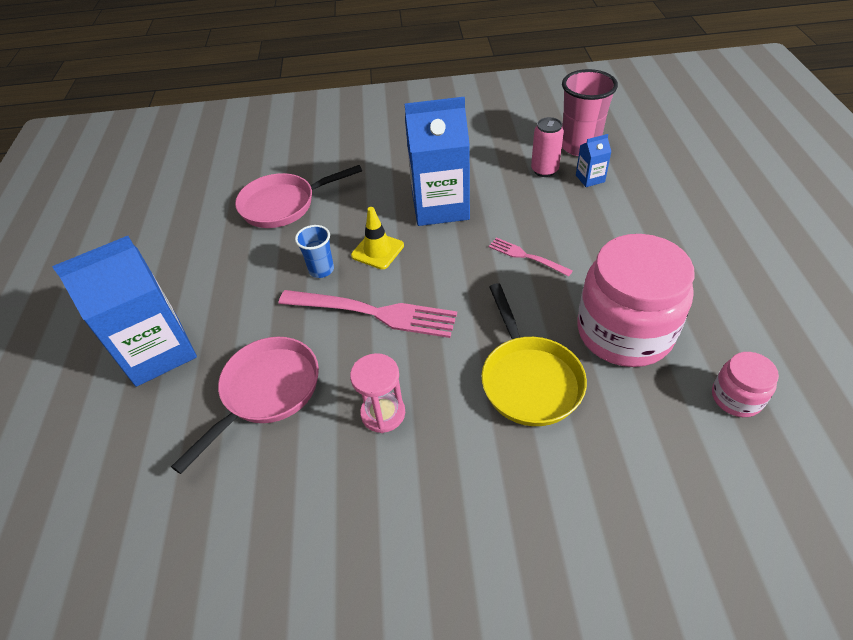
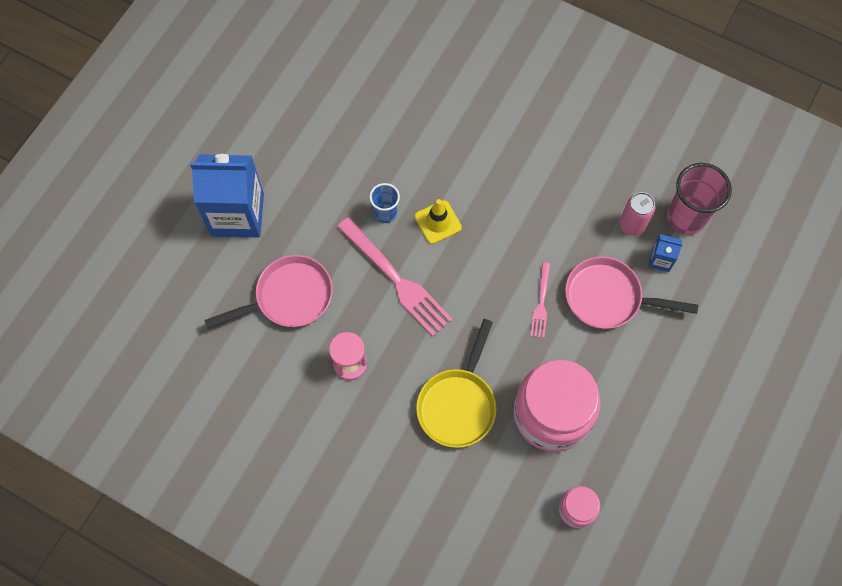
camera: 30 degrees right, 20 degrees up
pink pan [235,165,362,228] -> pink pan moved to [565,256,698,329]
blue carton [405,97,470,226] -> none
pink fork [489,238,573,277] -> pink fork turned 150 degrees counterclockwise [530,263,550,338]

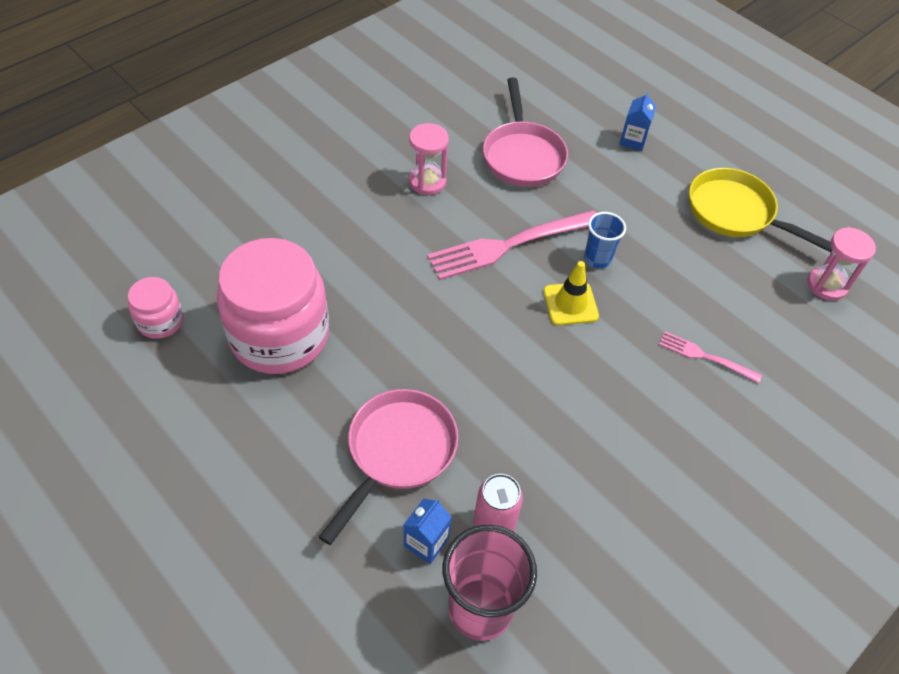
camera: 105 degrees right, 15 degrees down
blue carton [190,154,264,238] -> blue carton [619,92,656,151], size x0.43
yellow pan [416,319,497,448] -> yellow pan moved to [689,168,832,252]
pink fork [530,263,550,338] -> pink fork moved to [659,331,762,383]
none -> pink hourglass [807,227,876,301]

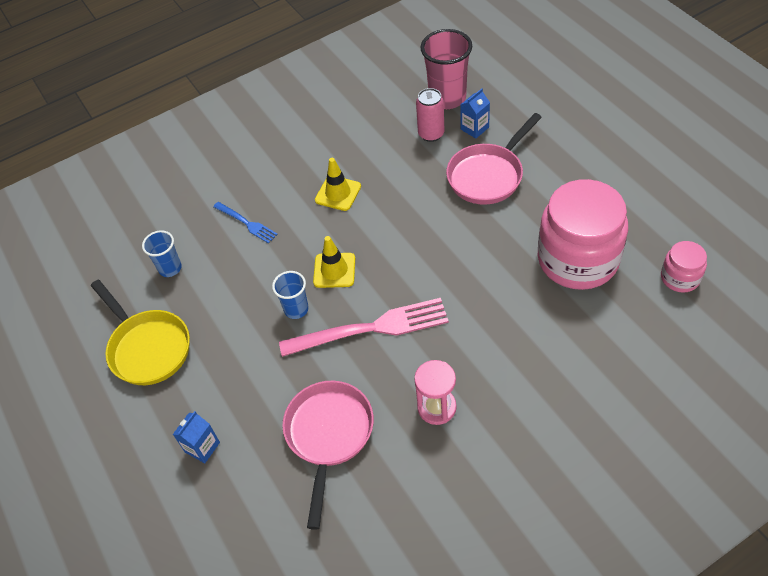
camera: 160 degrees left, 0 degrees up
pink fork [659,331,762,383] -> blue fork [213,202,278,244]
pink hourglass [807,227,876,301] -> none
none -> blue cup [142,230,182,277]
none -> yellow traffic cone [315,158,361,211]

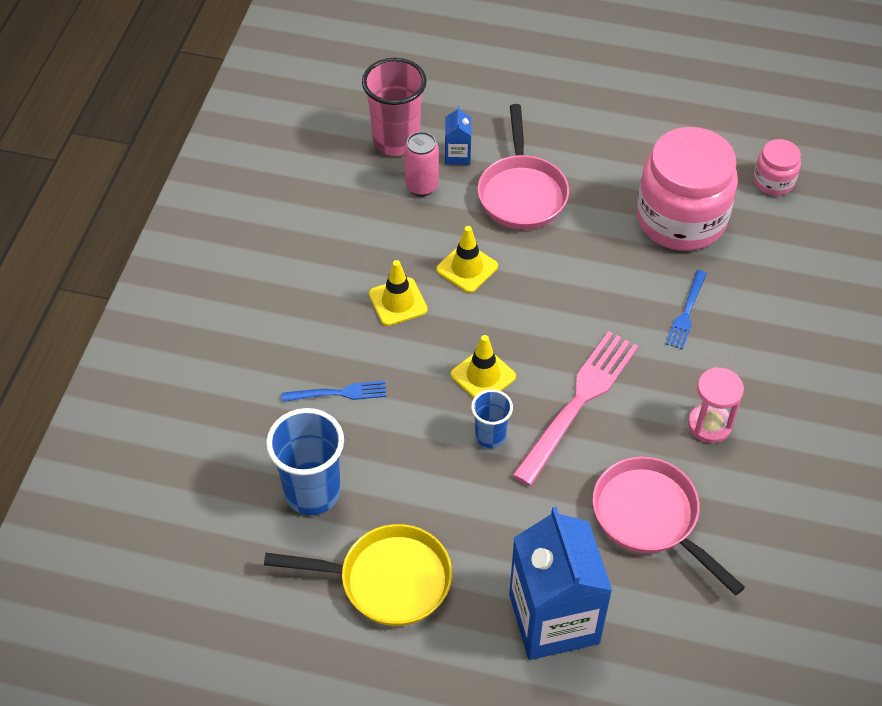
camera: 50 degrees left, 0 degrees up
blue cup [142,230,182,277] -> blue cup [266,408,344,515], size x1.76
blue carton [173,411,220,463] -> blue carton [509,506,612,660], size x2.34
none -> yellow traffic cone [436,226,498,293]
none -> blue fork [666,270,707,350]

